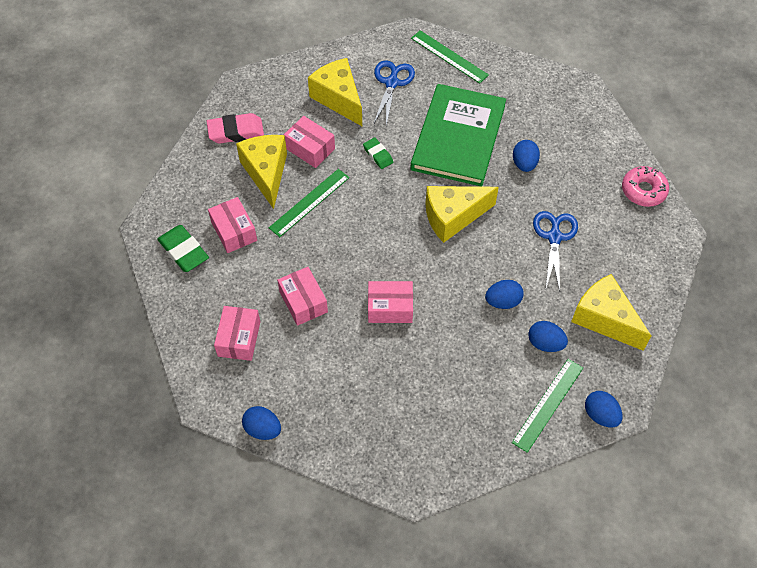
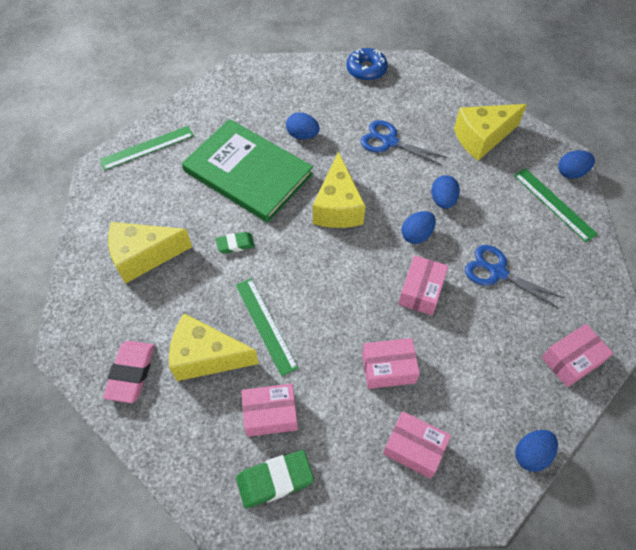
camera: 70 degrees left, 0 degrees up
pink box [284,116,335,168] -> pink box moved to [542,324,613,387]
blue scissors [374,60,415,126] -> blue scissors moved to [465,245,564,309]
blue egg [528,321,568,352] -> blue egg moved to [402,211,436,244]
pink donut [622,166,669,207] -> blue donut [347,48,388,81]

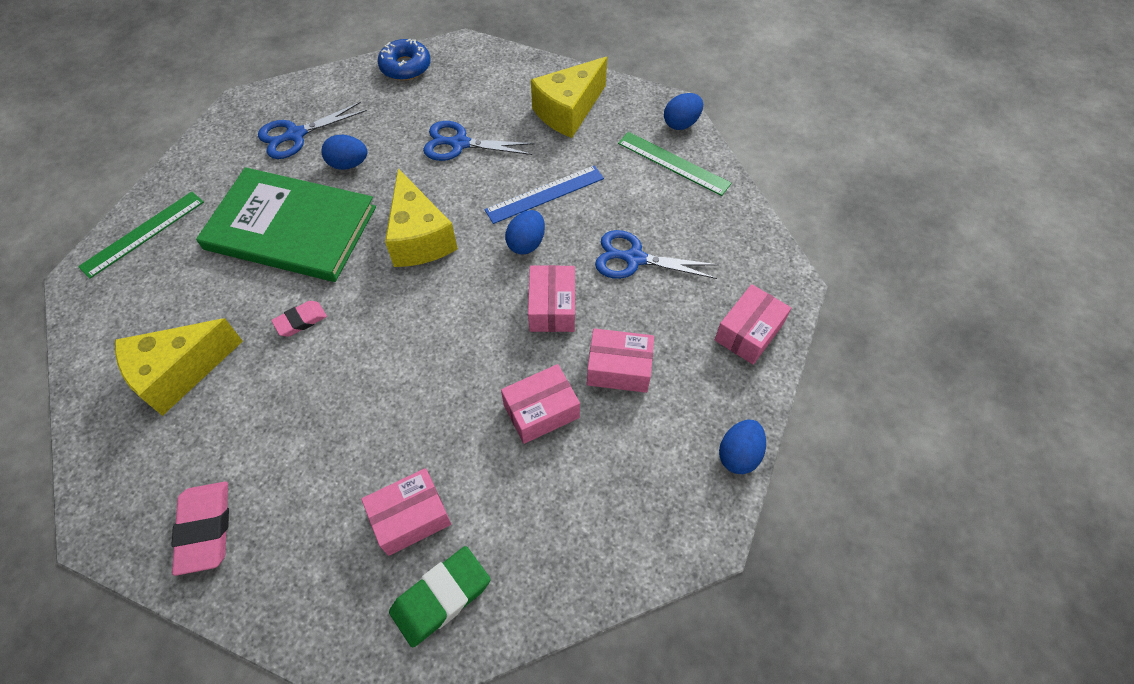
camera: 20 degrees left, 0 degrees up
yellow cheese [169,313,259,381] -> none
green eraser [216,232,255,254] -> pink eraser [271,301,327,337]
green ruler [236,278,298,376] -> none
pink box [383,411,451,479] -> pink box moved to [587,328,654,393]
blue egg [431,175,460,209] -> blue ruler [485,165,604,224]
none -> blue scissors [258,102,367,159]

